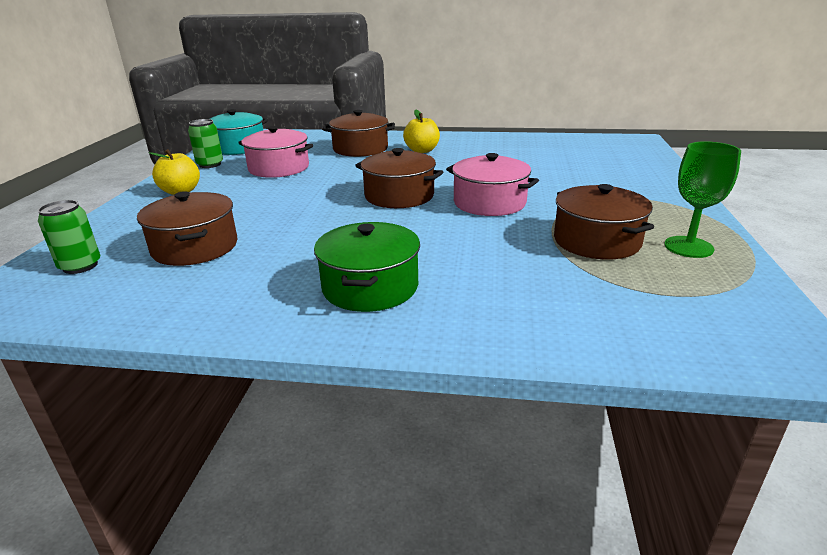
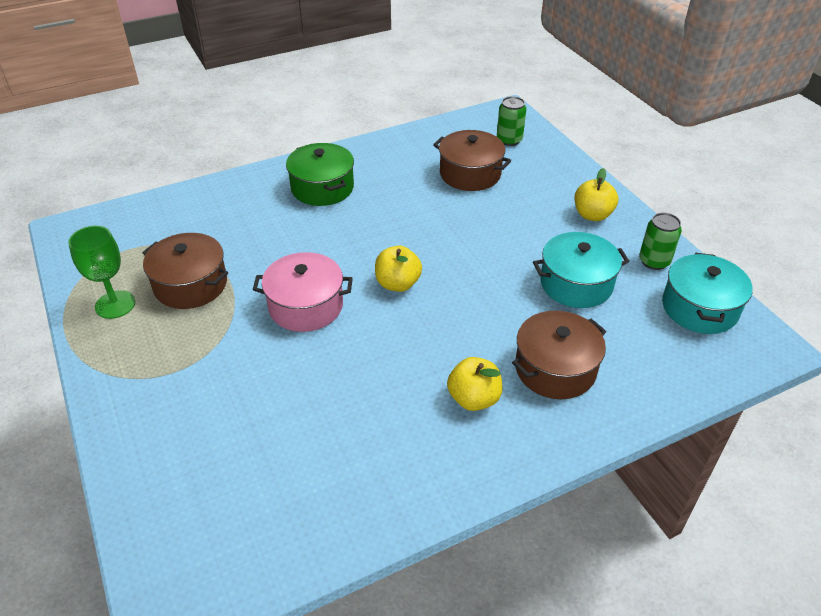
camera: 145 degrees right, 15 degrees up
pink pot [238,126,313,178] -> turquoise pot [533,232,629,308]
brown pot [355,148,443,208] -> yellow apple [375,246,422,292]

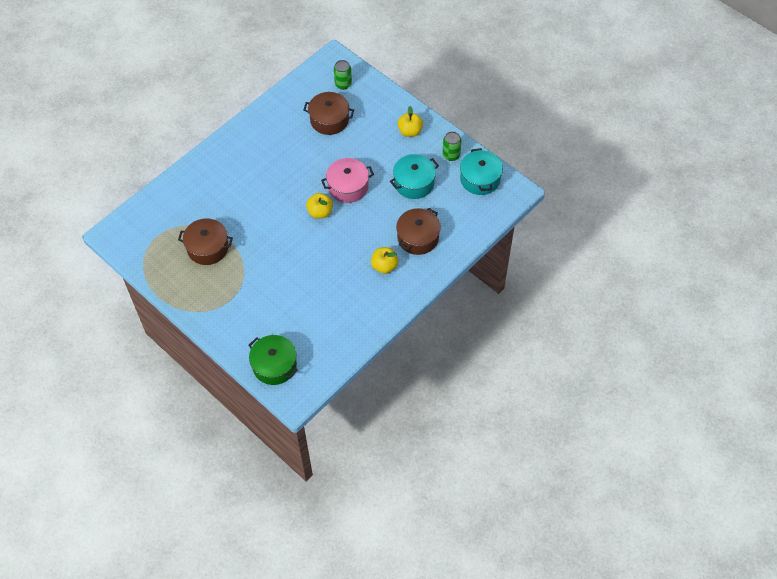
camera: 20 degrees left, 15 degrees up
green goblet [68,226,135,319] -> none
pink pot [253,252,353,332] -> pink pot moved to [321,158,374,203]
green pot [286,143,354,206] -> green pot moved to [249,335,298,385]

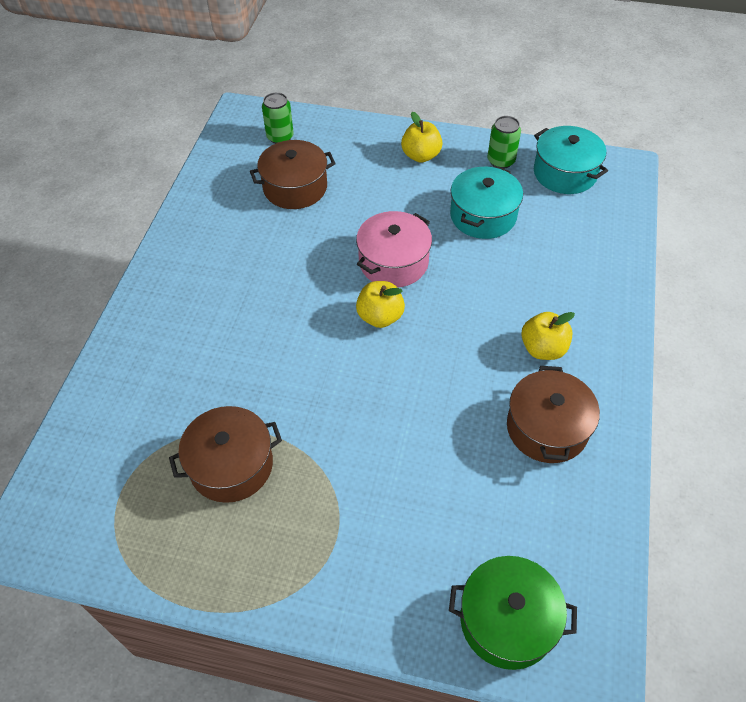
camera: 30 degrees left, 5 degrees down
brown pot [396,208,441,255] -> brown pot moved to [507,366,600,463]

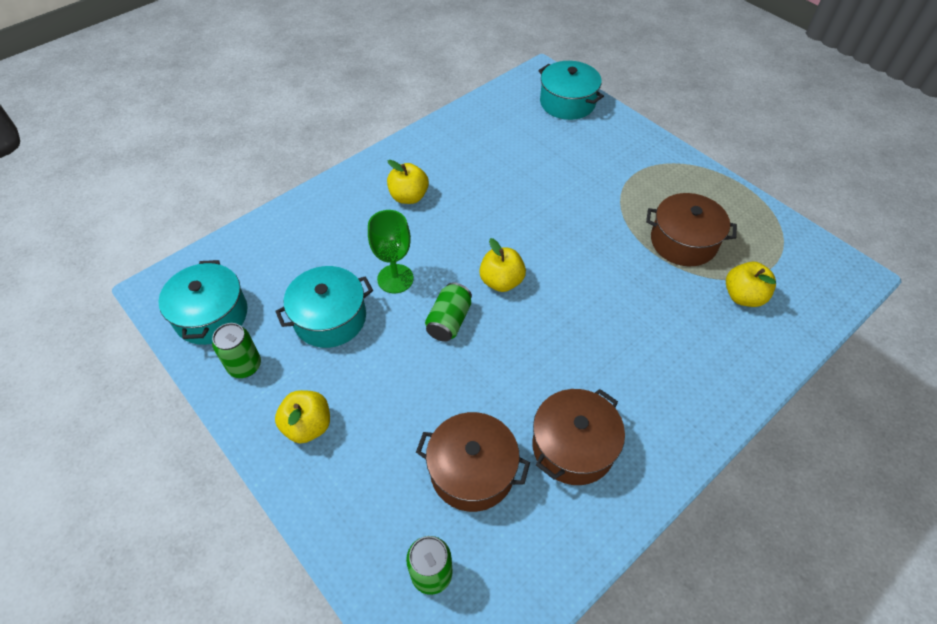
camera: 145 degrees left, 0 degrees up
pink pot [356,211,432,288] -> green can [425,282,472,342]
green pot [449,556,577,670] -> turquoise pot [538,61,604,120]
brown pot [507,366,600,463] -> brown pot moved to [532,389,625,485]
none -> green goblet [368,210,414,293]
none -> yellow apple [726,262,776,307]

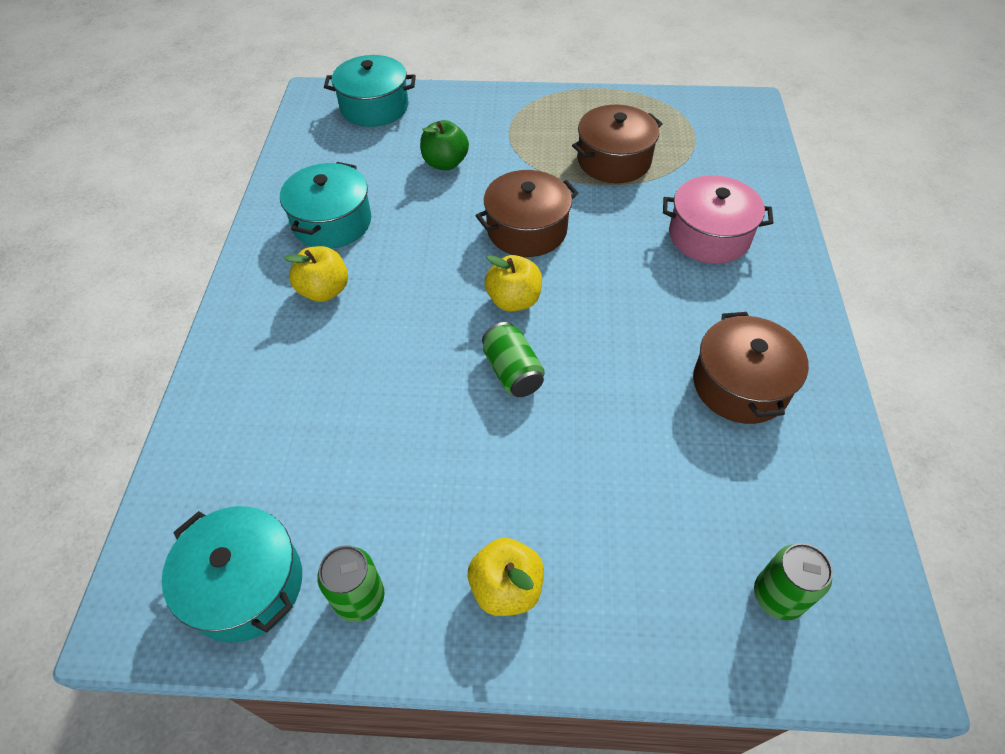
camera: 45 degrees left, 0 degrees up
turquoise pot [275,266,373,348] -> turquoise pot moved to [280,162,371,249]
green goblet [368,210,414,293] -> none
brown pot [416,412,530,512] -> brown pot moved to [476,170,578,257]
yellow apple [726,262,776,307] -> none
none -> green apple [420,120,469,170]
none -> pink pot [663,175,773,264]

